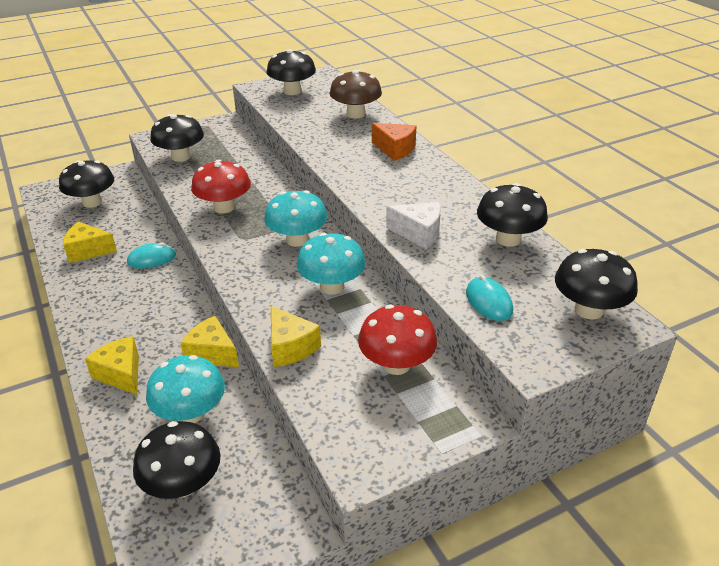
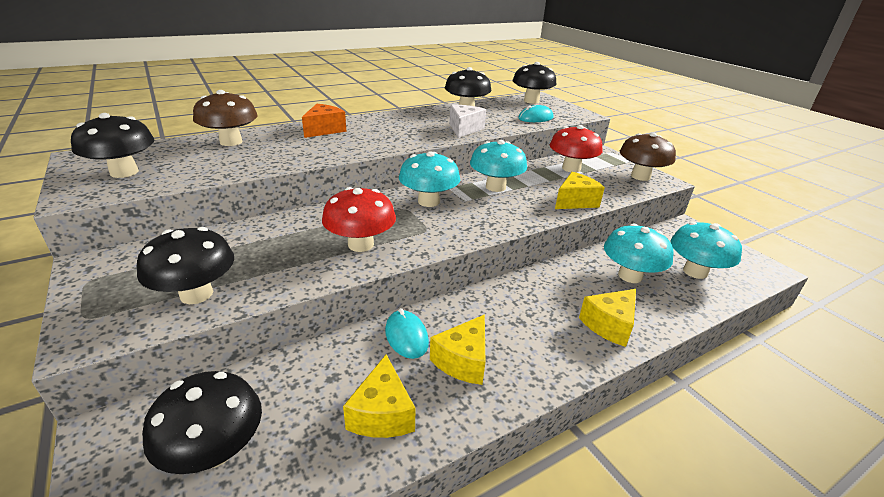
camera: 95 degrees left, 5 degrees down
black mushroom [133,421,221,499] -> turquoise mushroom [670,222,742,279]
yellow cheese [180,316,239,367] -> yellow cheese moved to [430,314,485,385]
none -> brown mushroom [620,132,676,181]

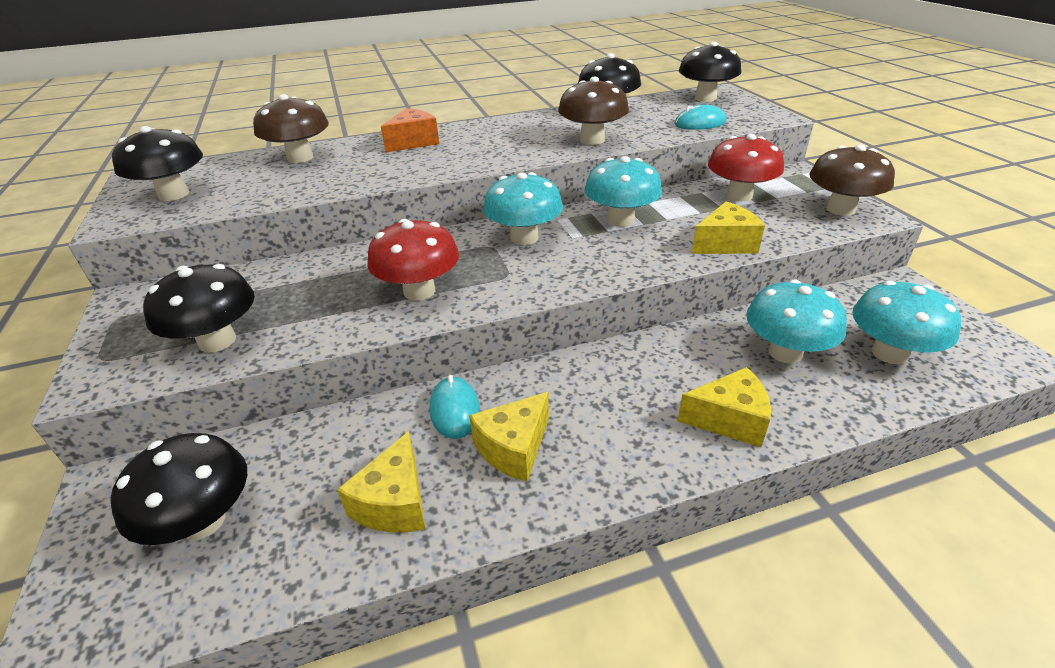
camera: 15 degrees right, 5 degrees up
white cheese [449,104,486,138] -> brown mushroom [558,77,629,145]
yellow cheese [579,289,636,347] -> yellow cheese turned 150 degrees counterclockwise [677,367,771,447]

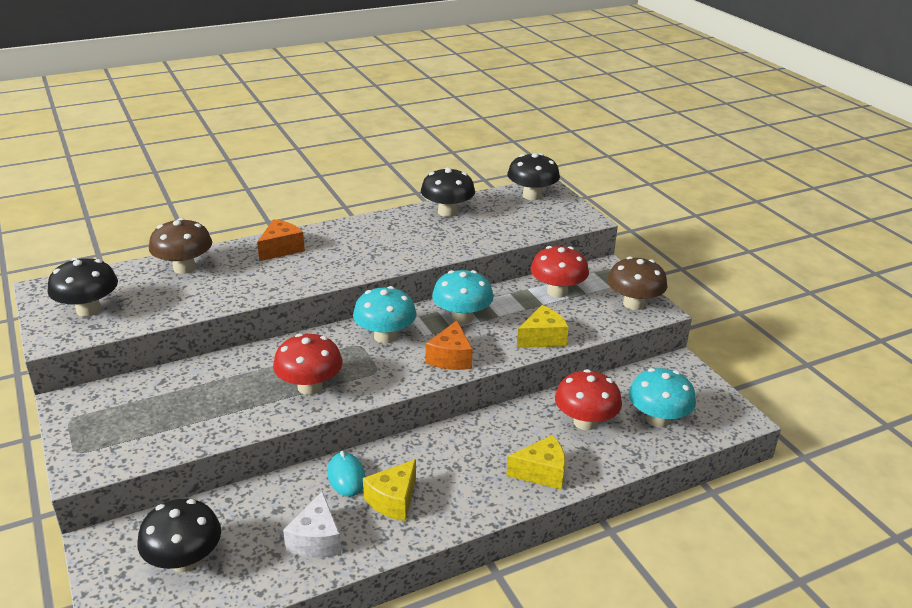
camera: 10 degrees left, 5 degrees down
black mushroom [143,264,255,352] -> none
yellow cheese [337,431,426,532] -> white cheese [283,491,341,558]
brown mushroom [558,77,629,145] -> none
turquoise mouse [674,104,727,130] -> none
turquoise mushroom [746,279,847,364] -> red mushroom [555,369,622,430]
none -> orange cheese [426,320,473,370]

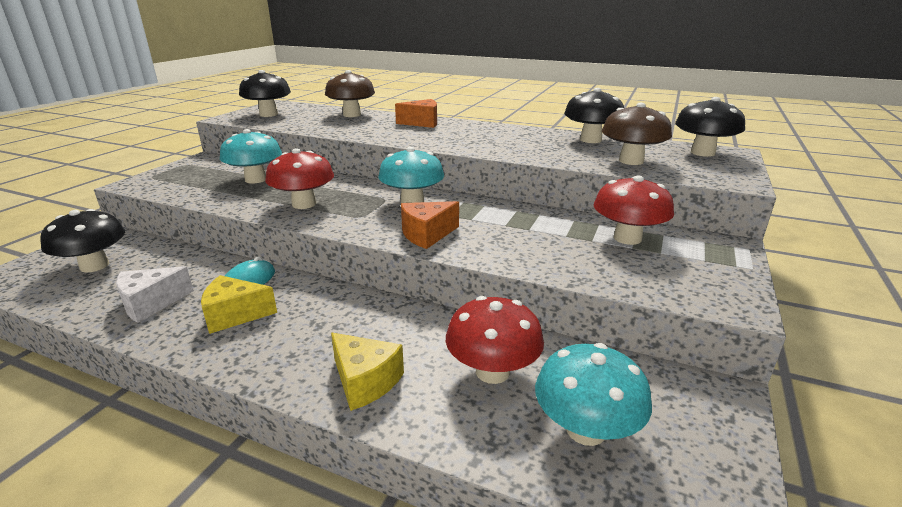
camera: 50 degrees right, 5 degrees down
turquoise mushroom [432,270,494,324] -> turquoise mushroom moved to [220,129,282,183]
yellow cheese [517,305,569,348] -> none
brown mushroom [607,256,667,310] -> brown mushroom moved to [602,103,672,165]

